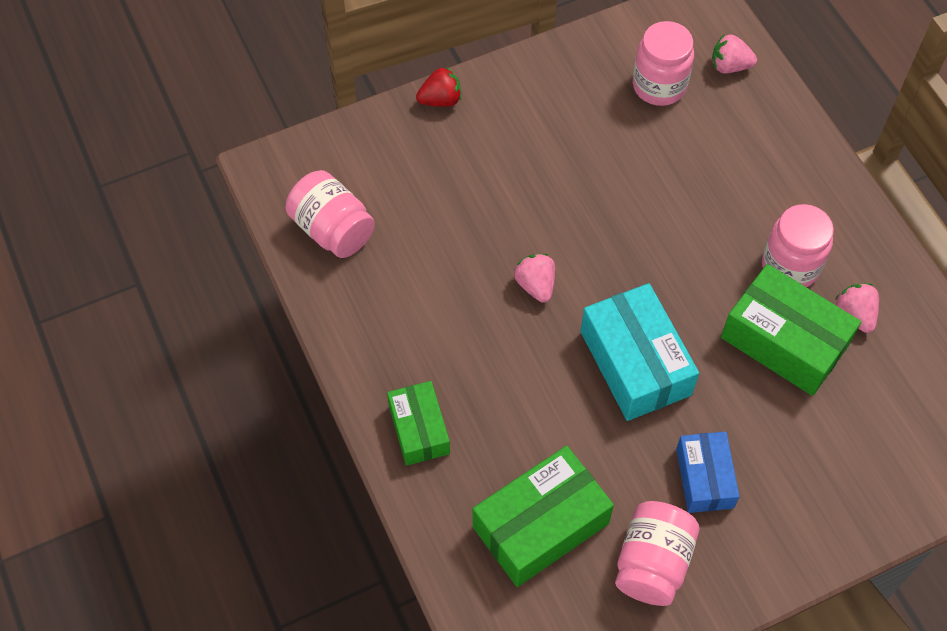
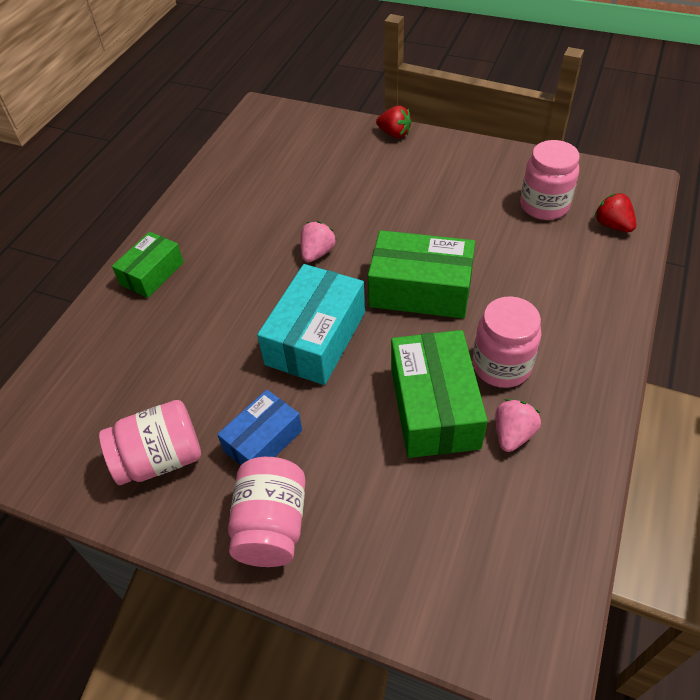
camera: 50 degrees right, 10 degrees down
pink jar [286,170,375,258] -> pink jar moved to [228,457,306,567]
green box [473,446,614,587] -> green box moved to [368,230,475,319]
pink strawberry [712,34,757,73] -> red strawberry [595,193,636,232]

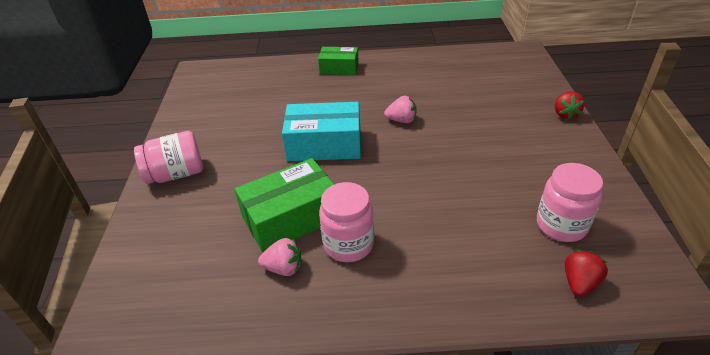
camera: 65 degrees right, 10 degrees down
pink jar [99,400,201,485] -> none
blue box [217,390,302,466] -> none
green box [368,230,475,319] -> none

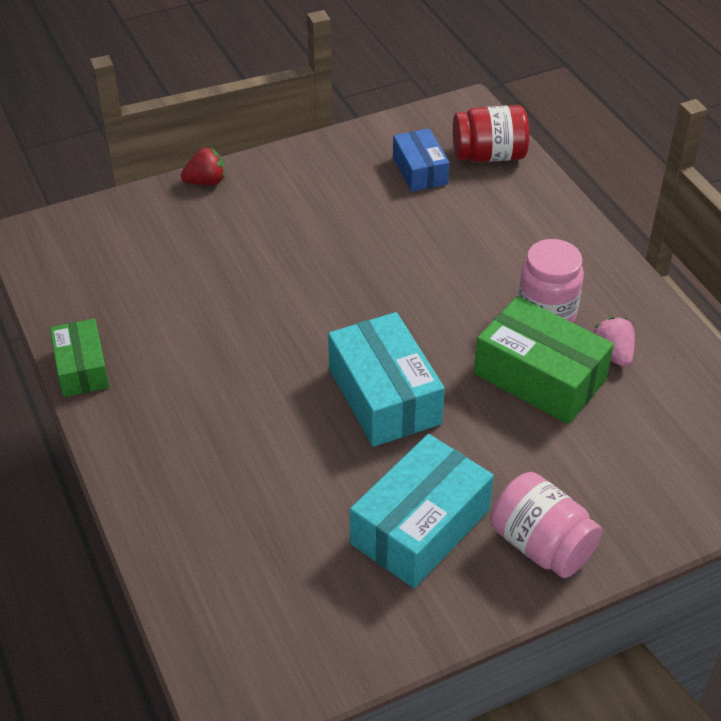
camera: 115 degrees left, 5 degrees up
green box [318,47,359,75] -> green box moved to [50,319,110,397]
pink strawberry [384,96,417,123] -> none
pink jar [537,163,603,242] -> blue box [393,128,450,192]
red strawberry [565,250,608,297] -> red jar [453,105,529,162]
none -> turquoise box [350,434,494,588]

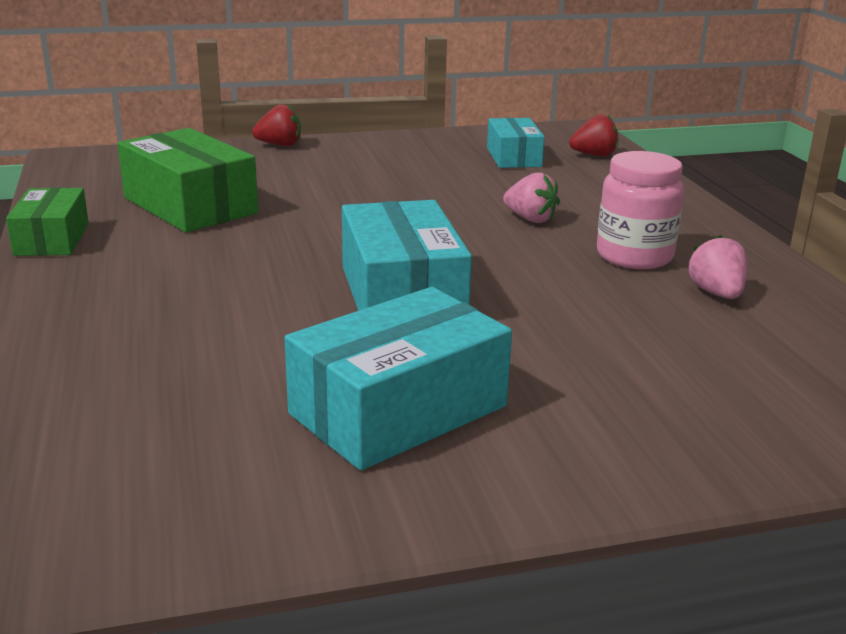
camera: 10 degrees right, 20 degrees down
blue box [393,128,450,192] -> turquoise box [487,118,545,168]
red jar [453,105,529,162] -> red strawberry [569,114,619,156]
green box [474,296,614,424] -> green box moved to [118,128,258,232]
pink jar [490,472,602,578] -> none
none -> pink strawberry [503,172,560,223]

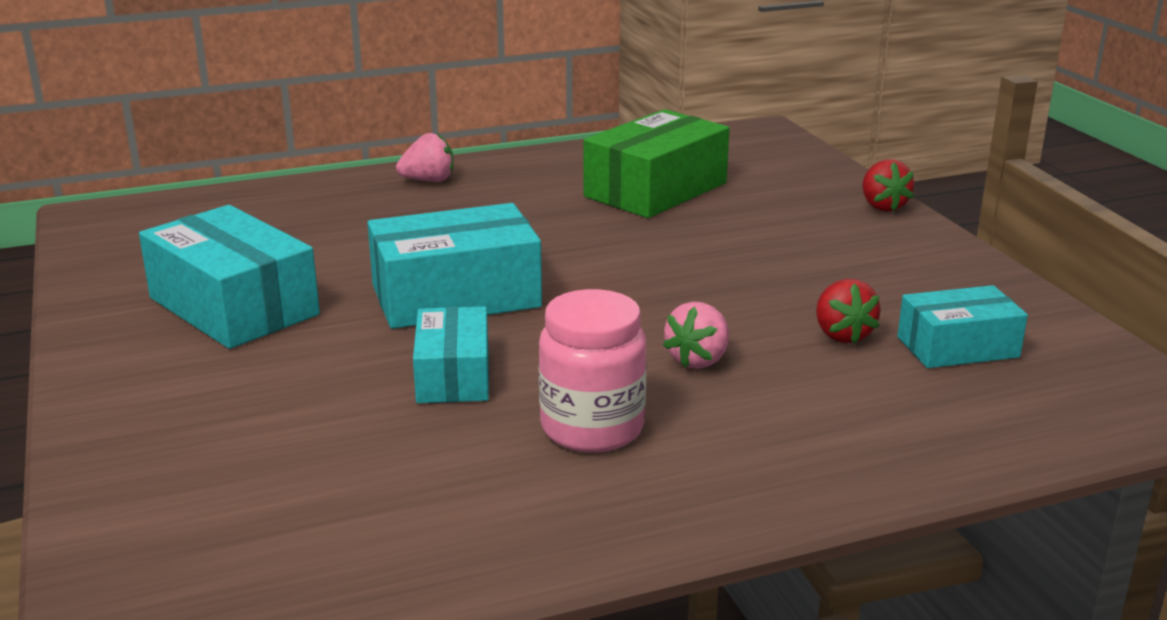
camera: 85 degrees right, 0 degrees up
green box [6,188,89,256] -> none
red strawberry [569,114,619,156] -> red strawberry moved to [816,279,881,344]
pink strawberry [687,235,748,299] -> pink strawberry moved to [396,133,453,182]
none -> turquoise box [413,306,489,403]

